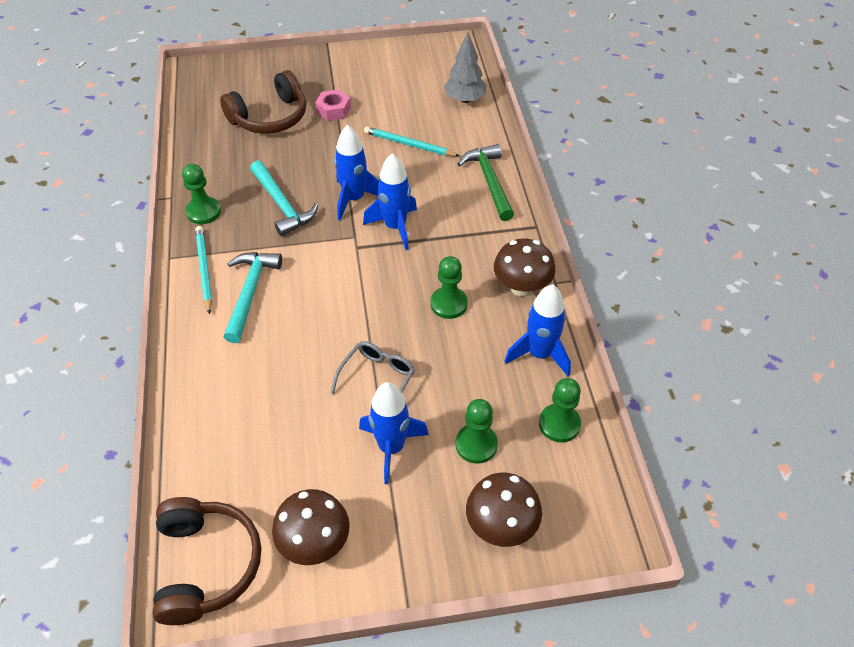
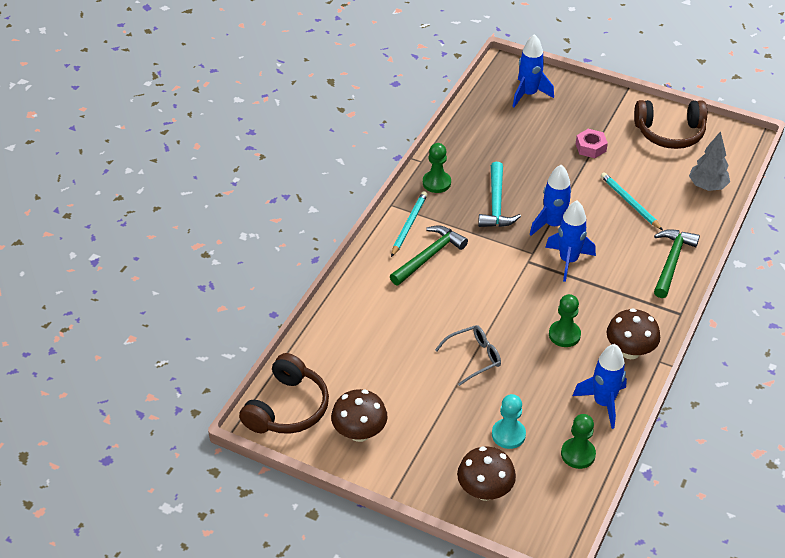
camera: 35 degrees right, 5 degrees down
brown headphones [220,70,306,134] -> brown headphones moved to [634,100,707,149]
turquoise hammer [224,252,282,343] -> green hammer [390,226,468,285]
blue rocket [359,382,429,484] -> blue rocket moved to [512,34,554,107]
green pawn [455,399,498,464] -> turquoise pawn [492,394,526,449]

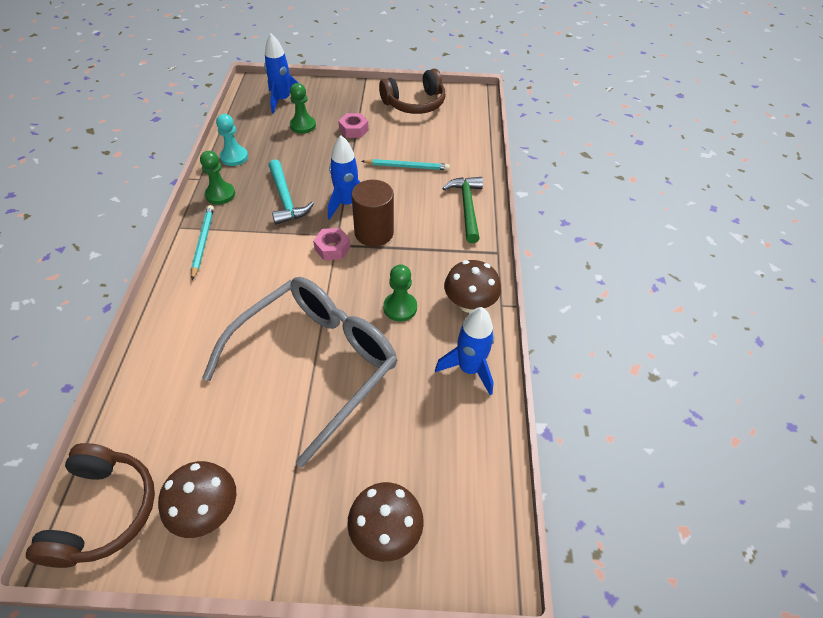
camera: 25 degrees left, 5 degrees up
green hammer [390,226,468,285] -> none
grey glasses [435,325,501,386] -> grey glasses [202,277,397,467], size x2.41
turquoise pawn [492,394,526,449] -> turquoise pawn moved to [216,114,248,166]
blue rocket [545,200,596,282] -> brown cylinder [352,180,394,247]
green pawn [561,414,596,469] -> green pawn moved to [290,83,316,134]
turquoise pencil [601,172,663,230] -> turquoise pencil turned 150 degrees clockwise [361,159,450,170]
grey tree [689,131,730,191] -> none
none -> pink nut [313,228,350,260]

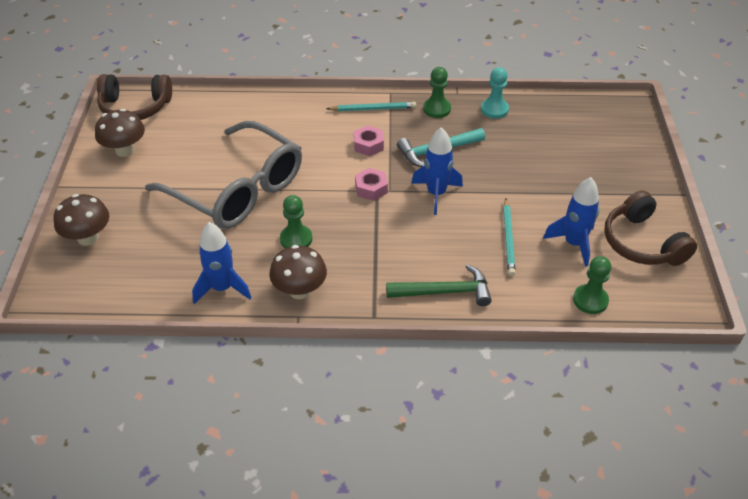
camera: 90 degrees right, 5 degrees down
blue rocket [264,33,298,114] -> blue rocket moved to [543,177,599,267]
green pawn [290,83,316,134] -> green pawn moved to [573,256,611,314]
pink nut [338,113,369,138] -> pink nut moved to [354,125,384,156]
brown cylinder [352,180,394,247] -> none

